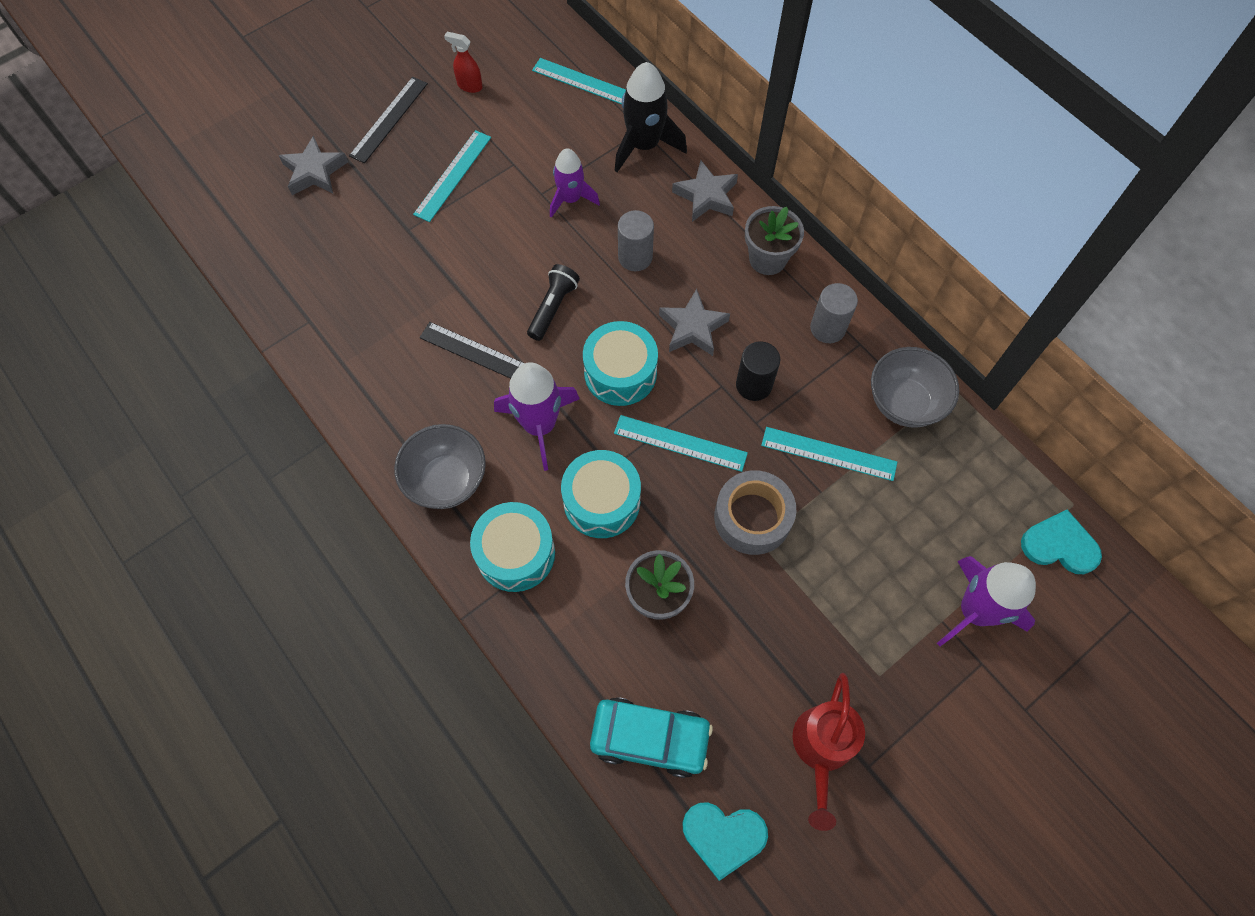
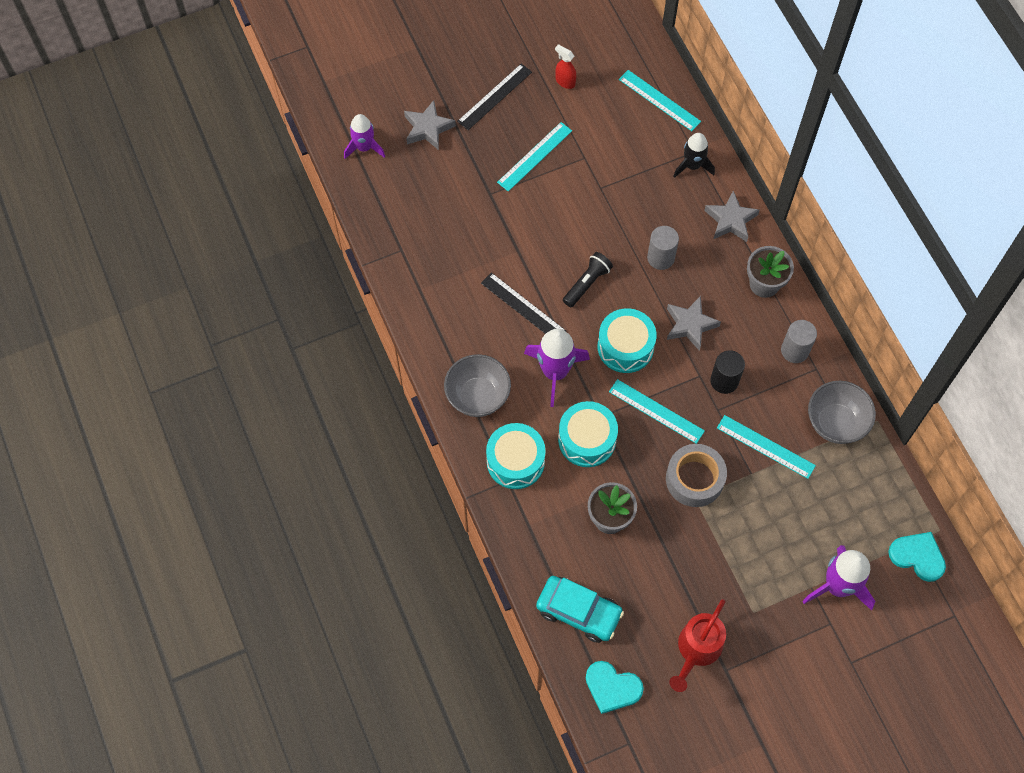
camera: 15 degrees right, 0 degrees up
purple rocket [550,148,600,218] -> purple rocket moved to [344,114,385,159]
black rocket [614,62,687,172] -> black rocket [673,133,715,178], size x0.66

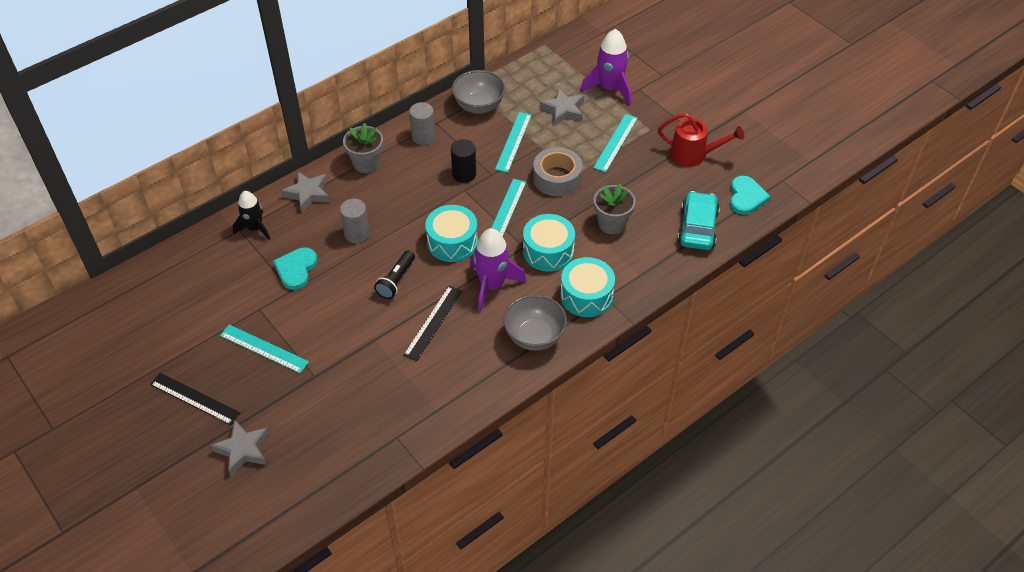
camera: 105 degrees left, 15 degrees down
purple rocket [344,114,385,159] -> none
red spray bottle [555,44,576,89] -> none
black flashlight [563,252,613,307] -> black flashlight turned 90 degrees counterclockwise [374,250,415,299]
turquoise ruler [619,70,701,131] -> turquoise ruler moved to [593,114,638,172]
grey star [667,296,721,351] -> grey star moved to [540,88,584,125]
turquoise heart [888,532,946,582] -> turquoise heart moved to [273,247,317,290]

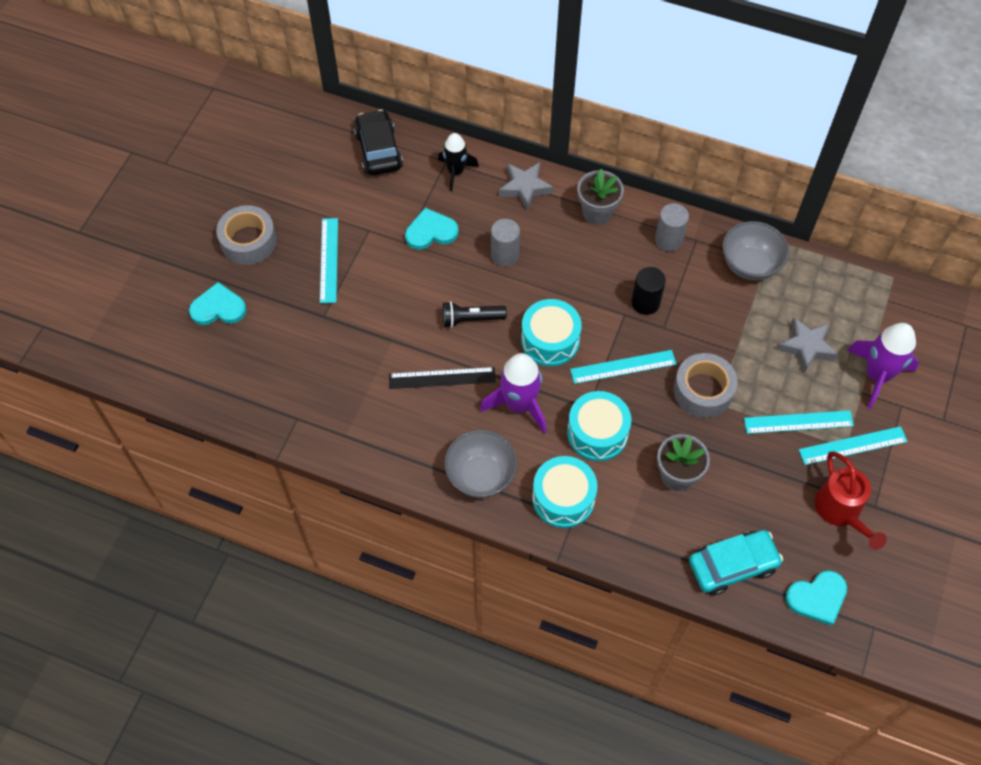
camera: 60 degrees right, 10 degrees up
black ruler [150,373,241,425] -> grey tape [216,205,277,265]
grey star [210,420,270,476] -> turquoise heart [189,282,247,325]
turquoise ruler [495,112,532,172] -> turquoise ruler moved to [799,426,908,465]
none -> black car [354,110,403,176]

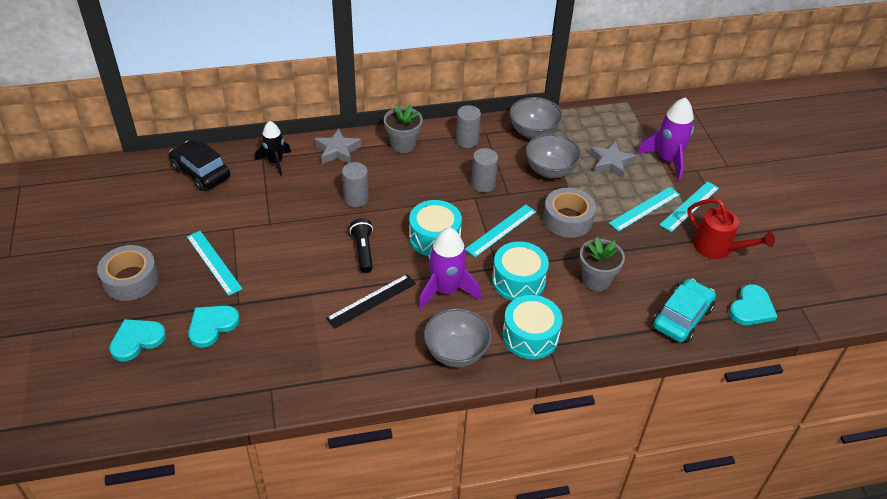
camera: 35 degrees left, 15 degrees down
turquoise heart [405,208,459,250] -> turquoise heart moved to [188,306,240,348]
black flashlight [443,301,507,328] -> black flashlight turned 120 degrees clockwise [350,218,373,273]
black cylinder [631,267,666,315] -> grey cylinder [471,148,498,192]
none -> grey bowl [526,134,581,178]

